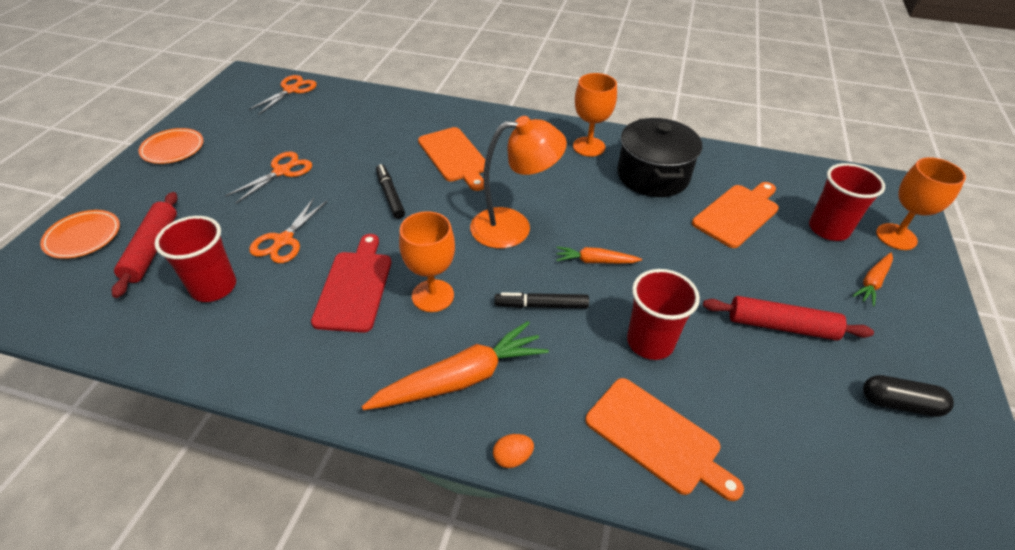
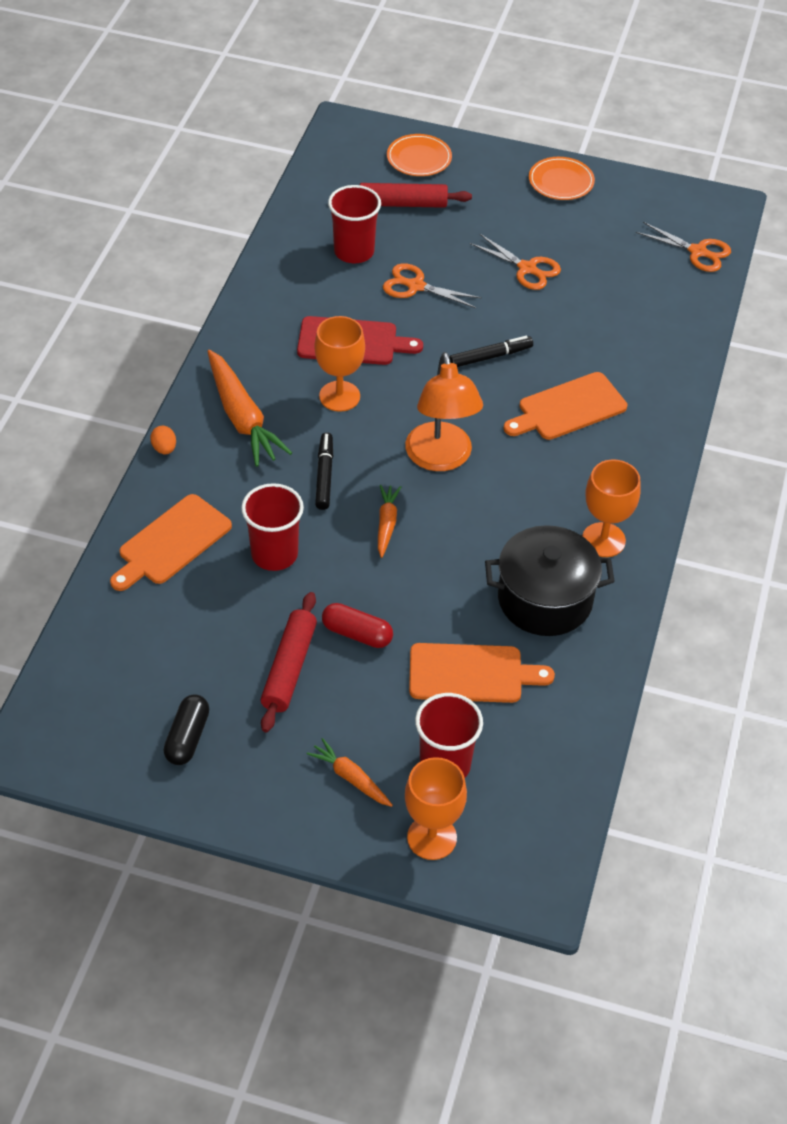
camera: 90 degrees right, 5 degrees up
orange cutting board [692,182,779,248] -> orange cutting board turned 45 degrees counterclockwise [409,643,555,703]
none -> red capsule [322,603,393,648]

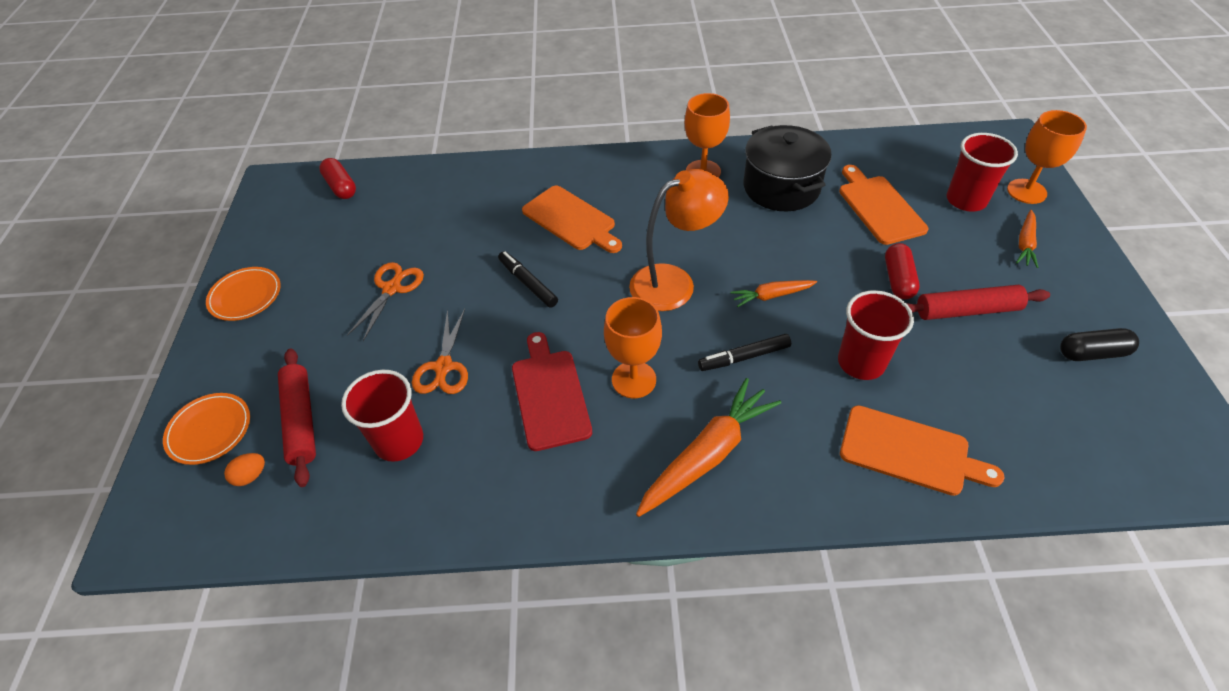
camera: 105 degrees left, 0 degrees up
orange egg [150,426,176,455] -> orange egg moved to [224,453,265,486]
orange scissors [636,222,731,272] -> red capsule [319,158,356,199]

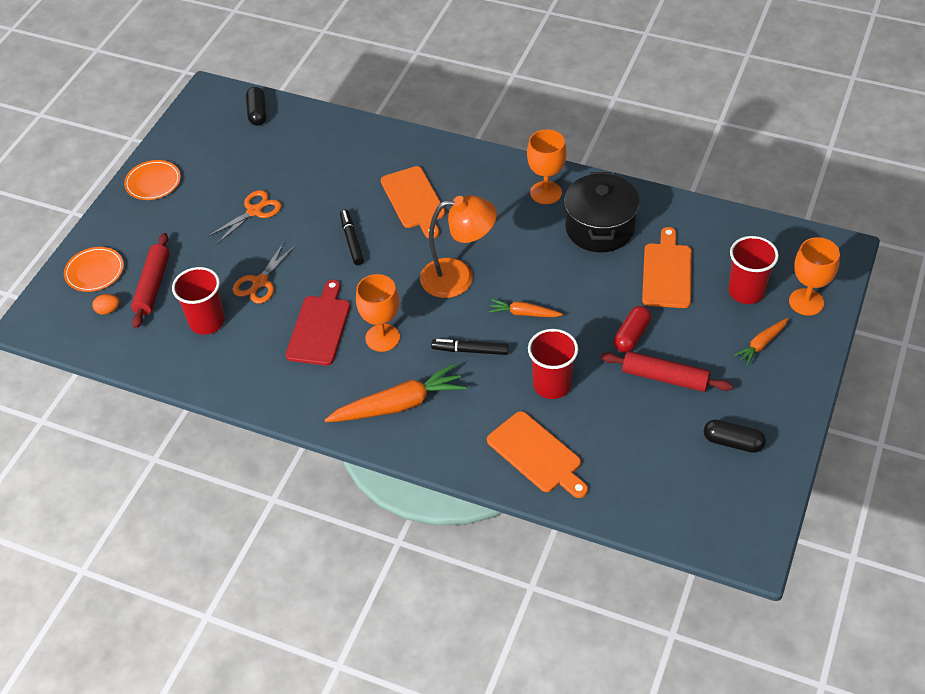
camera: 25 degrees right, 0 degrees up
red capsule [319,158,356,199] -> black capsule [246,87,267,126]

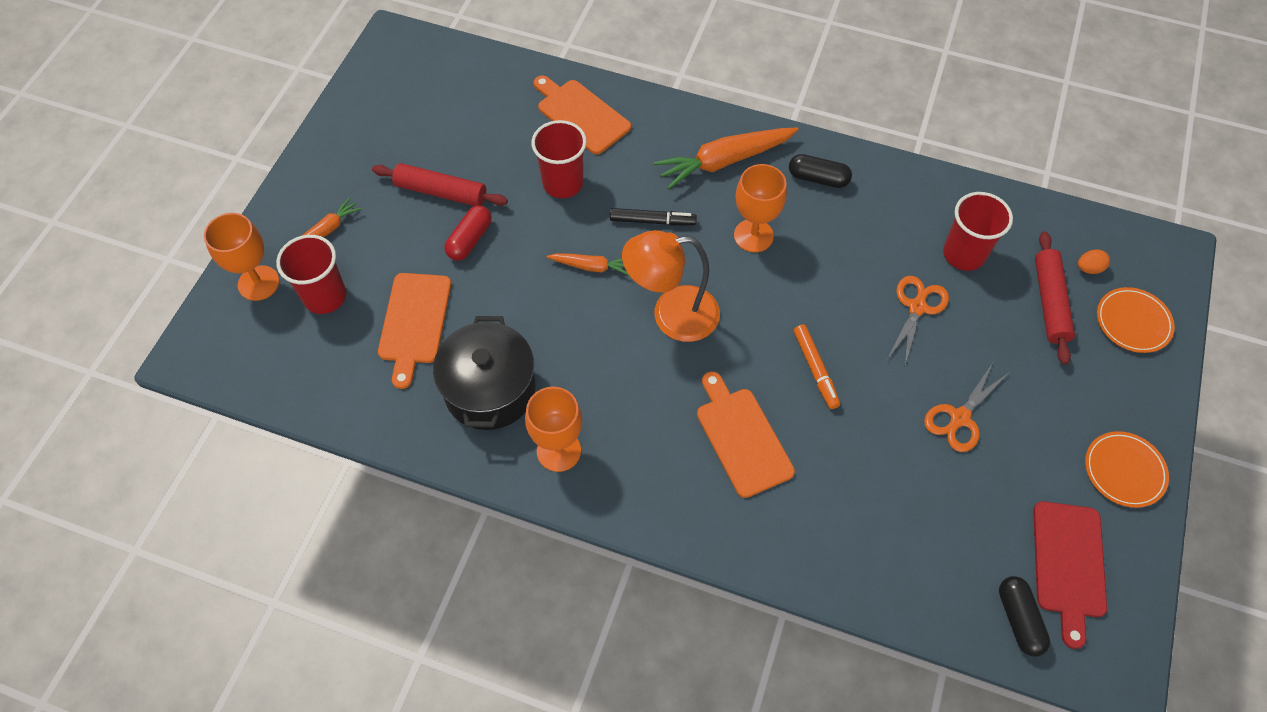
camera: 175 degrees right, 10 degrees up
red cutting board [286,280,350,366] -> red cutting board moved to [1033,501,1107,649]
black marker [340,209,364,265] -> orange marker [794,324,840,409]
black capsule [704,419,766,453] -> black capsule moved to [789,154,852,188]

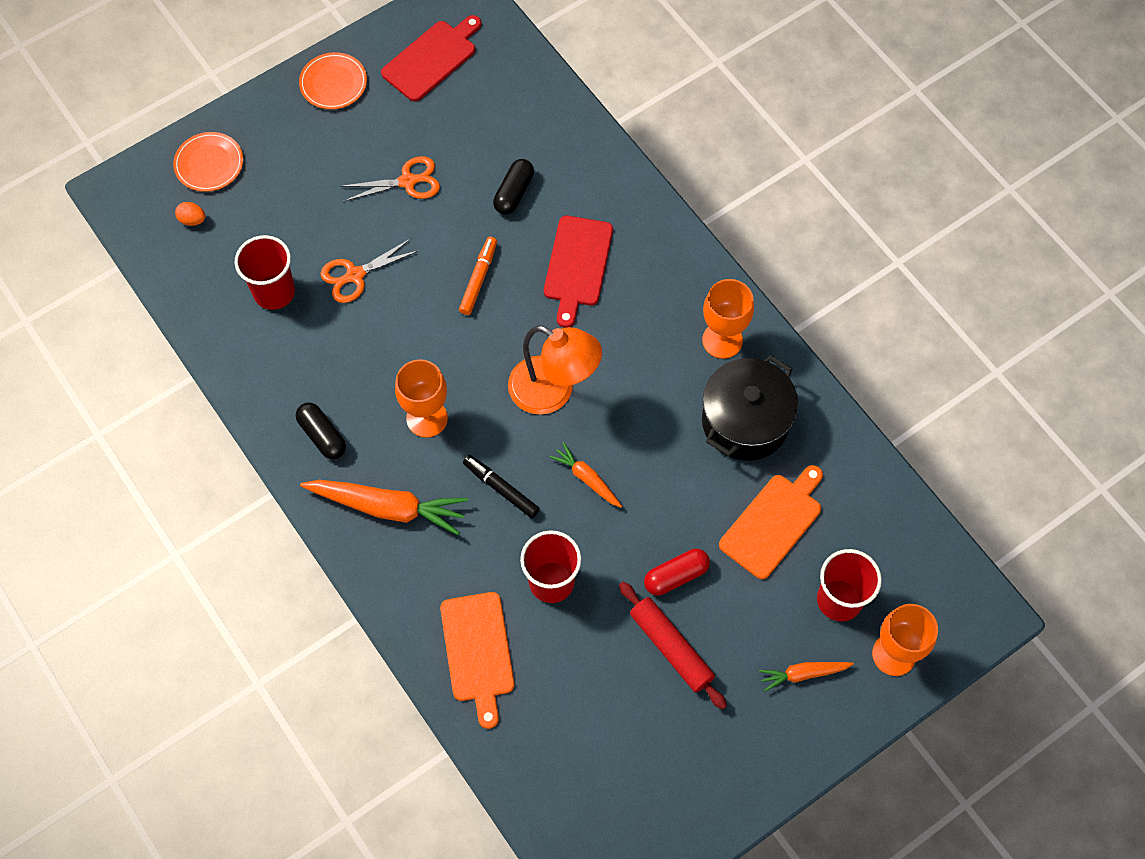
camera: 145 degrees left, 5 degrees up
orange cutting board [697,371,795,498] -> red cutting board [544,216,613,328]
black capsule [999,576,1050,657] -> black capsule moved to [493,159,534,215]
red rolling pin [1035,231,1075,365] -> none

